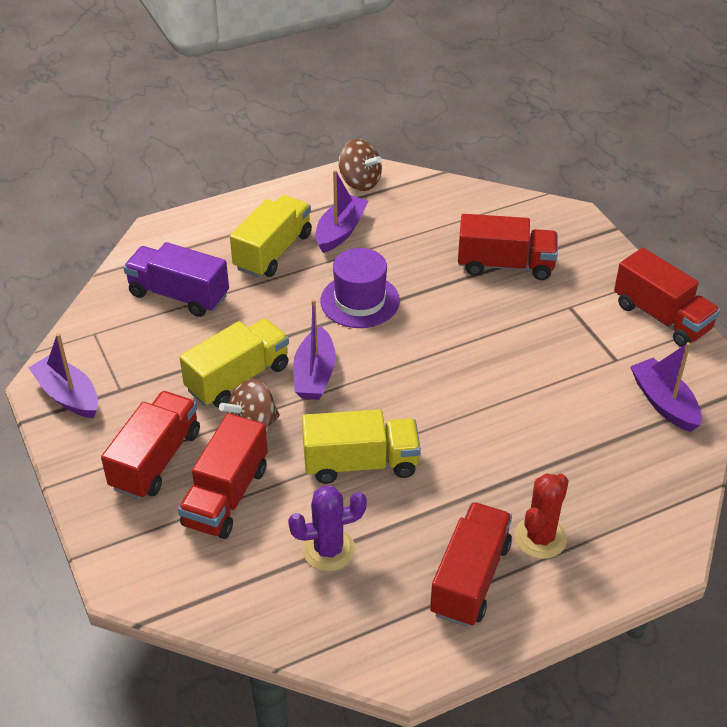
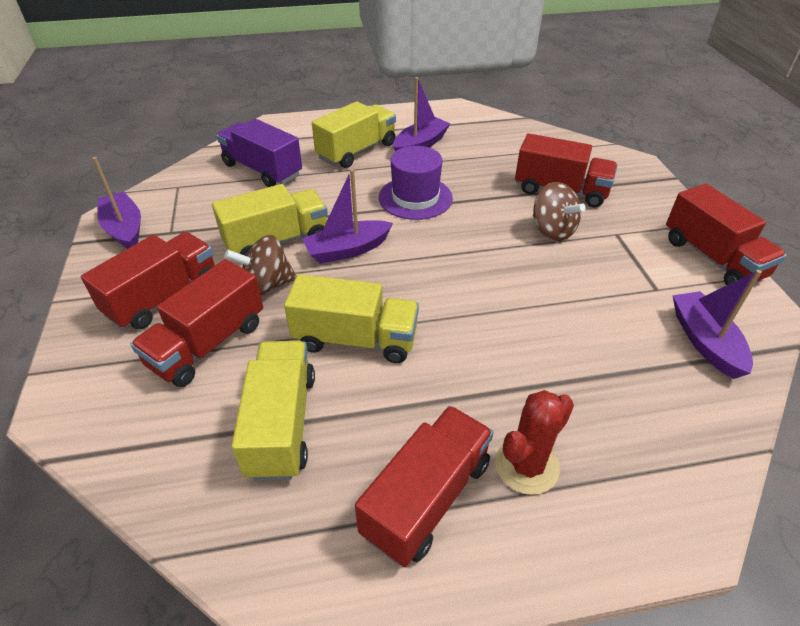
camera: 15 degrees right, 0 degrees up
purple cactus [288,485,367,571] -> yellow truck [231,341,315,481]
purple boat [293,299,336,400] -> purple boat turned 45 degrees clockwise [302,169,393,264]
brown spinning top [339,139,382,191] -> brown spinning top moved to [533,182,586,241]

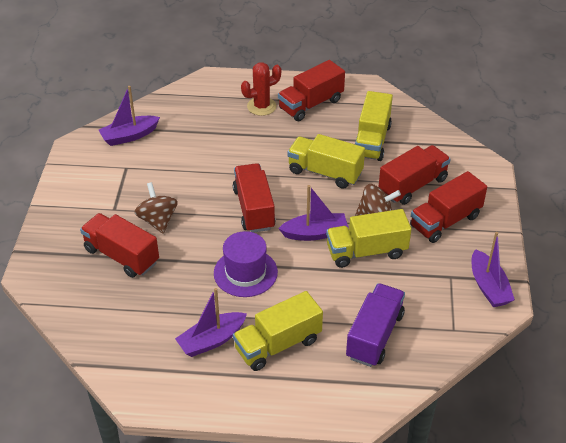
camera: 165 degrees left, 0 degrees up
purple truck [217,119,302,187] -> purple truck turned 120 degrees counterclockwise [346,283,405,367]
red truck [666,184,787,285] -> red truck moved to [233,163,276,233]
purple boat [672,270,762,379] -> purple boat turned 60 degrees clockwise [99,86,160,146]

